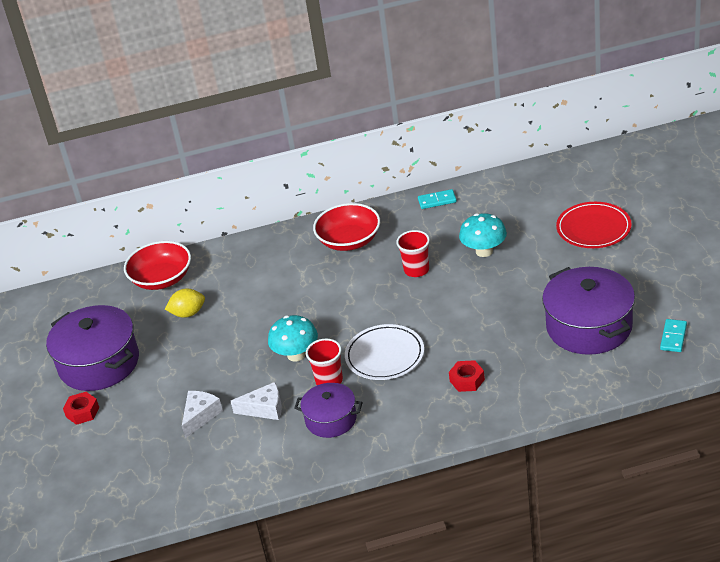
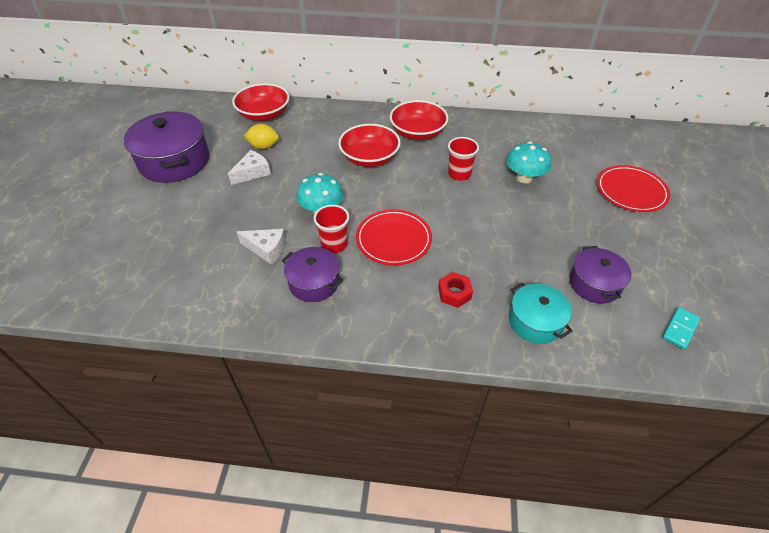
camera: 15 degrees right, 10 degrees up
red nut [63,392,99,425] -> none
white cheese [182,391,223,438] -> white cheese moved to [228,150,271,185]
white plate [345,324,424,380] -> red plate [356,209,432,265]
turquoise domino [418,189,457,209] -> none
purple pot [542,267,635,355] -> purple pot [570,246,632,304], size x0.59
none -> red bowl [338,124,401,167]
none -> turquoise pot [509,283,573,344]

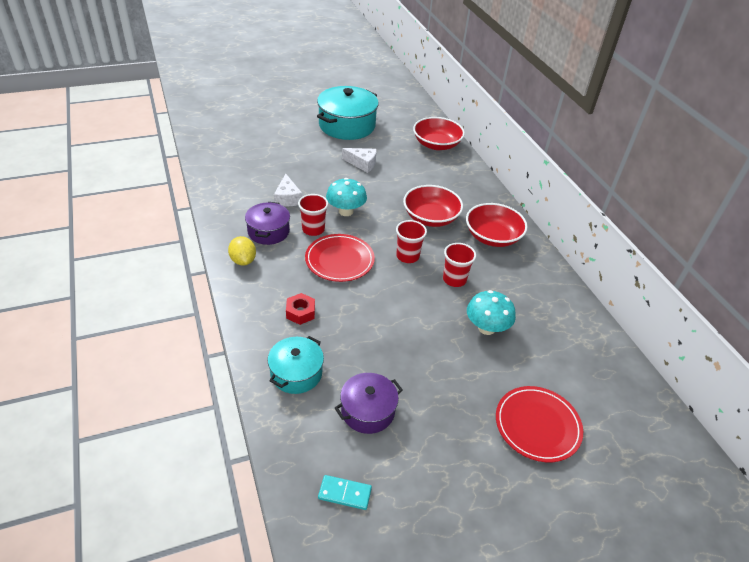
camera: 60 degrees right, 5 degrees down
purple pot [124,111,209,183] -> turquoise pot [317,86,379,140]
yellow lemon [244,124,279,149] -> yellow lemon moved to [228,236,256,266]
none -> red cup [396,220,427,263]

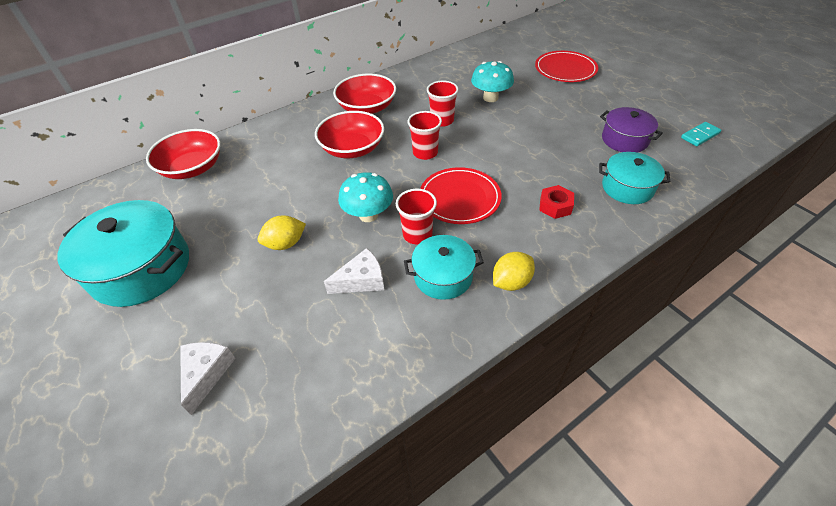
camera: 100 degrees left, 5 degrees up
purple pot [245,202,290,245] -> turquoise pot [404,235,484,300]
turquoise domino [318,475,372,510] -> turquoise domino turned 60 degrees clockwise [681,122,721,146]
white cheese [342,148,377,173] -> white cheese moved to [180,342,236,415]
none -> yellow lemon [258,215,306,250]

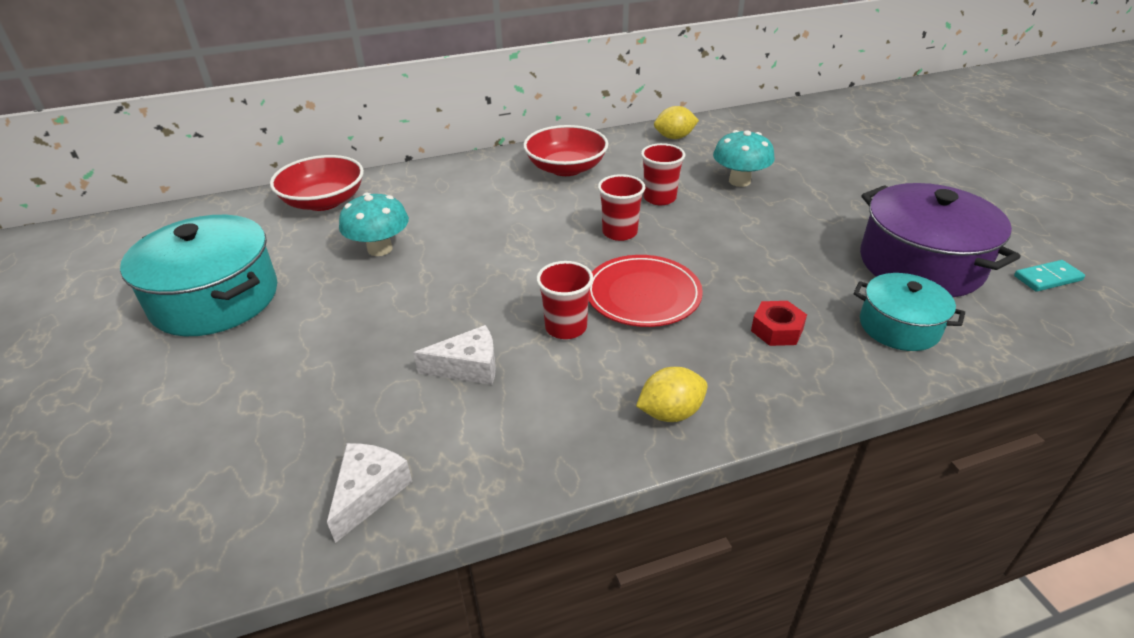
camera: 15 degrees right, 10 degrees down
white cheese [180,342,236,415] -> white cheese moved to [327,443,412,543]
yellow lemon [258,215,306,250] -> yellow lemon moved to [654,106,699,139]
red bowl [315,111,384,158] -> none
turquoise mushroom [338,172,393,222] -> turquoise mushroom moved to [339,193,409,256]
turquoise pot [404,235,484,300] -> none
red plate [535,51,598,82] -> none
purple pot [600,107,663,153] -> purple pot [860,183,1020,297], size x1.70

